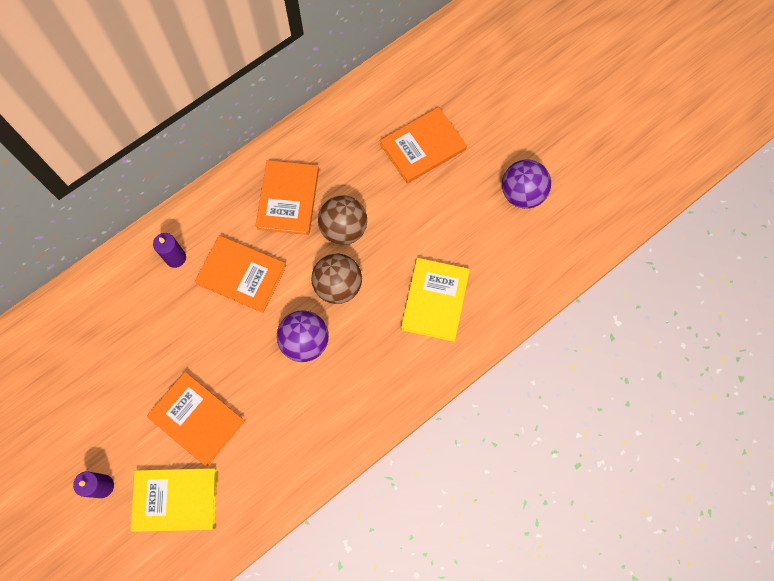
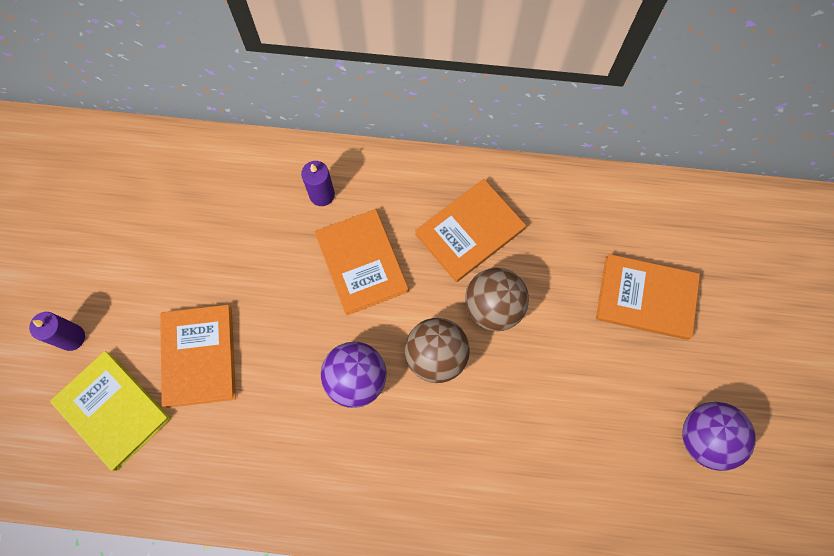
camera: 45 degrees right, 0 degrees up
yellow book [401,258,470,342] -> none

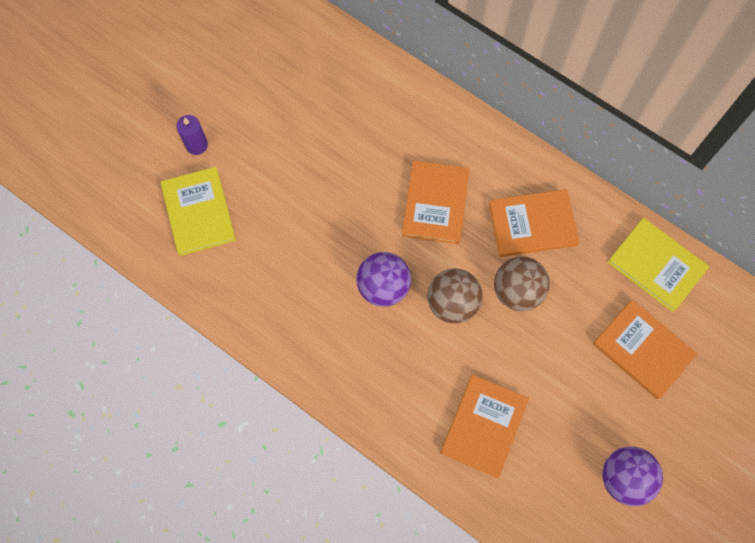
camera: 30 degrees right, 0 degrees up
orange book [160,305,236,408] -> orange book moved to [440,375,529,478]
purple candle [301,161,335,206] -> none
none -> yellow book [607,218,709,312]

